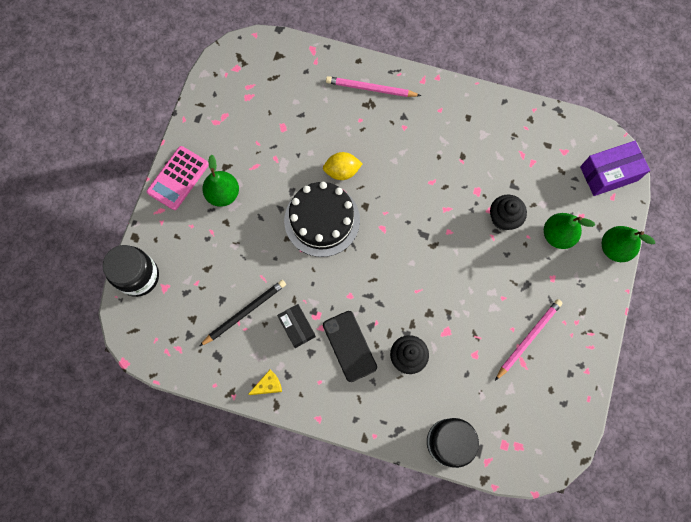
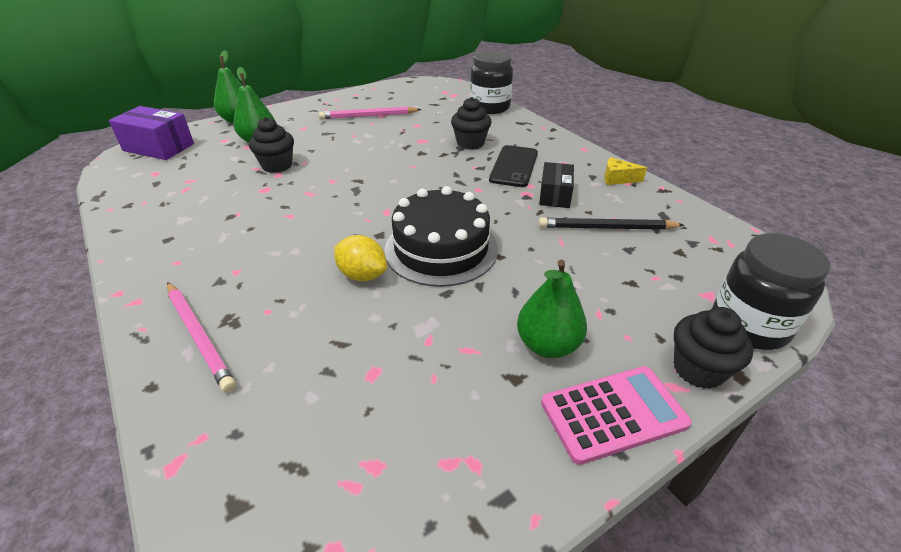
camera: 140 degrees left, 35 degrees down
none -> black cupcake [674,307,753,389]

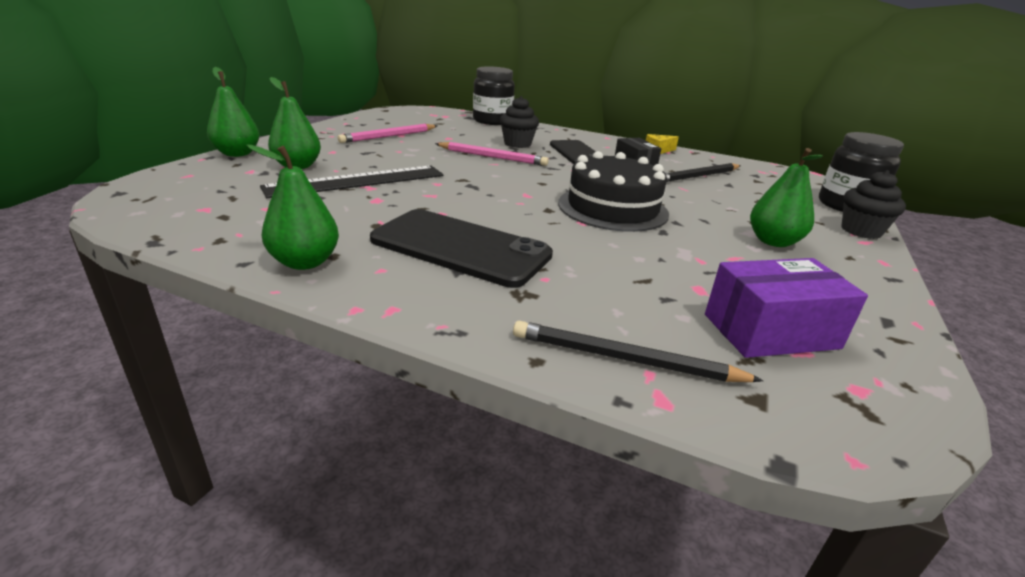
camera: 35 degrees left, 10 degrees down
purple box [109,106,194,160] -> purple box moved to [705,258,868,358]
pink pencil [167,282,236,393] -> pink pencil moved to [435,142,548,166]
black cupcake [249,117,294,173] -> black ruler [260,166,443,198]
yellow lemon [334,235,387,281] -> none
pink calculator [541,366,692,465] -> none
none -> green pear [246,145,339,270]
none -> black phone [370,209,553,288]
none -> black pencil [513,321,764,382]

